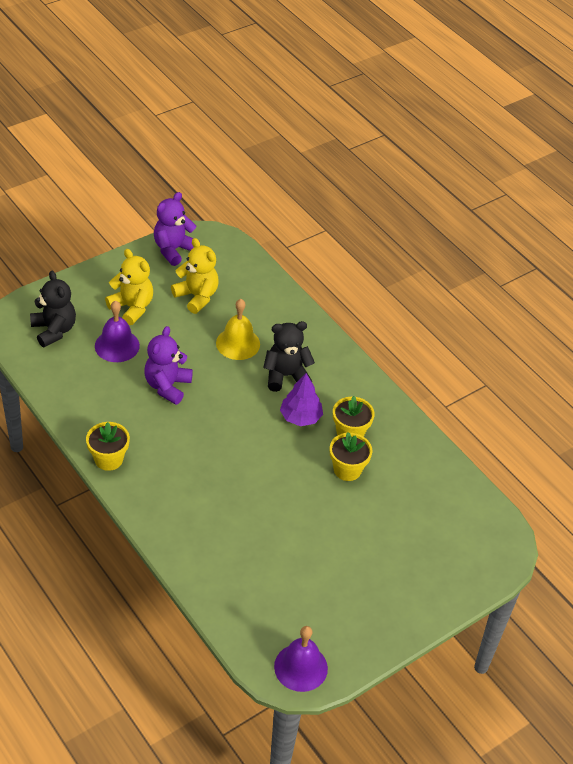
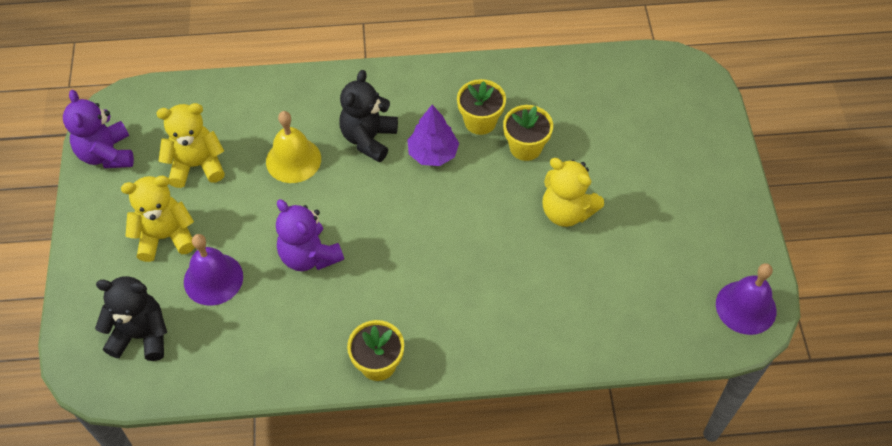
camera: 55 degrees left, 10 degrees up
none -> yellow teddy bear [542,158,604,227]

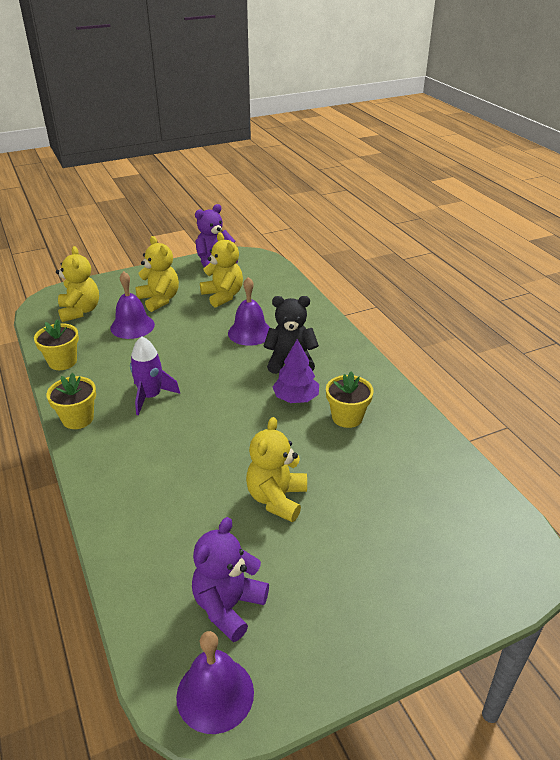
camera: 70 degrees right, 20 degrees down
black teddy bear [95,276,167,361] -> yellow teddy bear [56,246,99,322]
yellow bell [266,111,321,183] -> purple bell [228,277,270,346]
purple teddy bear [276,199,344,271] -> purple teddy bear moved to [192,517,269,642]
yellow flower pot [503,105,553,161] -> yellow flower pot moved to [34,320,79,370]
none -> purple rocket [130,336,180,415]

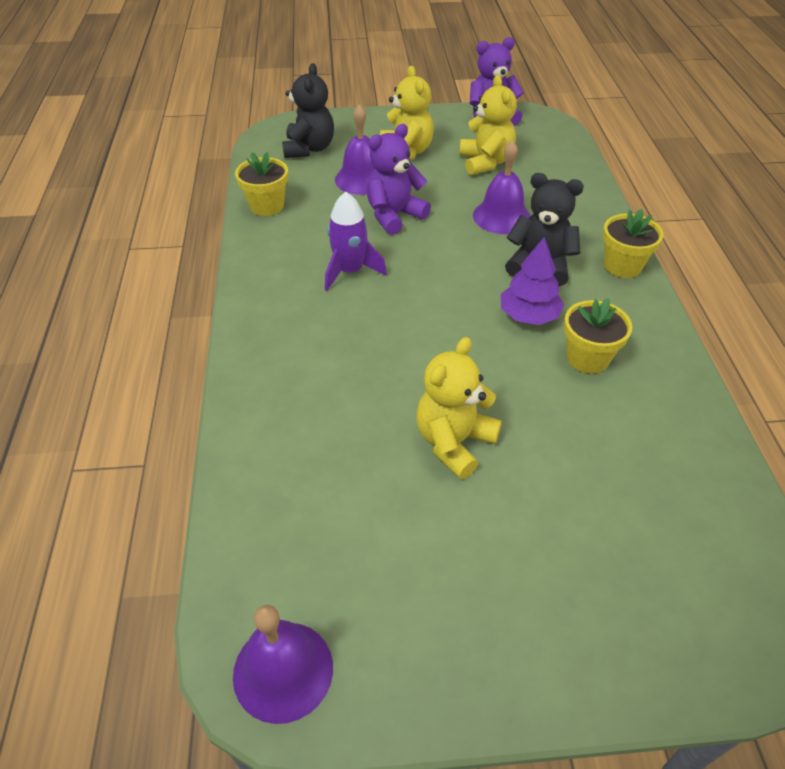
camera: 20 degrees right, 10 degrees up
yellow flower pot [46,373,96,429] -> yellow flower pot moved to [603,209,663,278]
yellow teddy bear [56,246,99,322] -> black teddy bear [282,63,334,158]
purple teddy bear [192,517,269,642] -> purple teddy bear moved to [366,124,431,235]

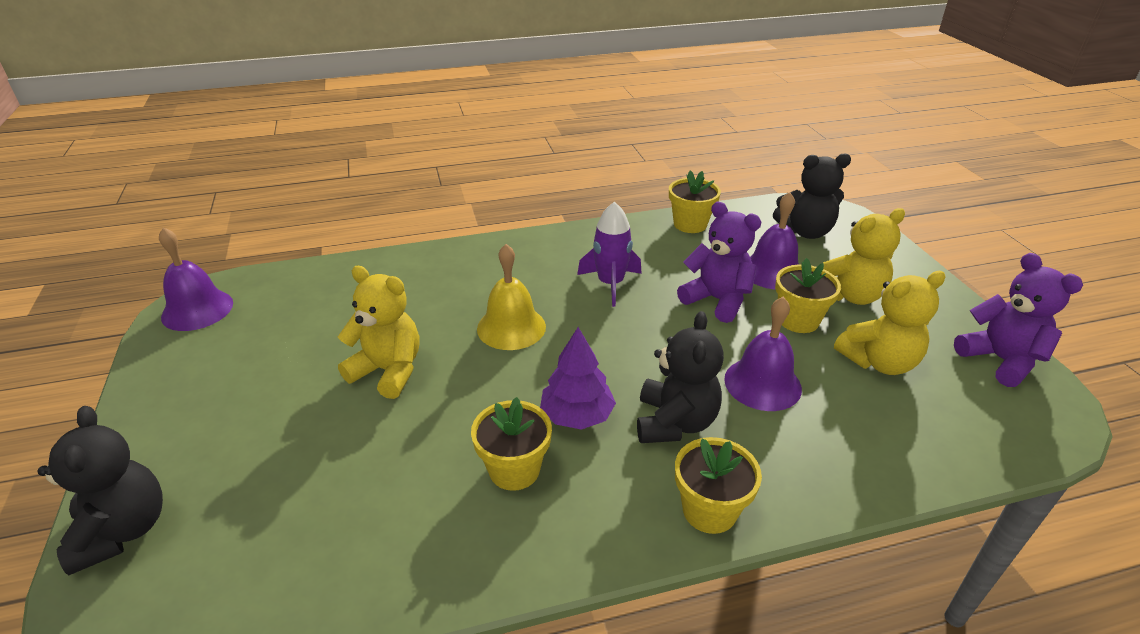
camera: 80 degrees right, 10 degrees down
none -> black teddy bear [37,406,163,575]
none -> yellow bell [477,244,546,350]
none -> yellow flower pot [775,258,841,333]

